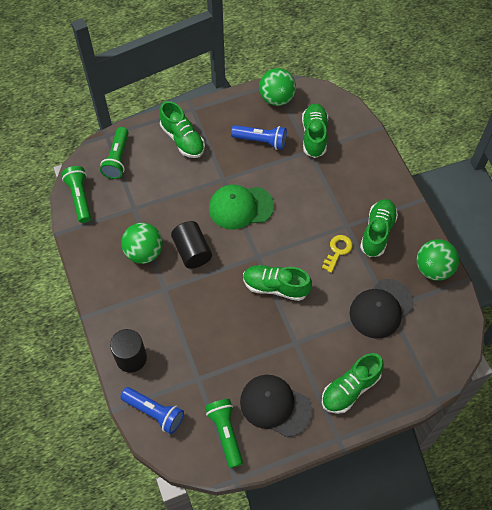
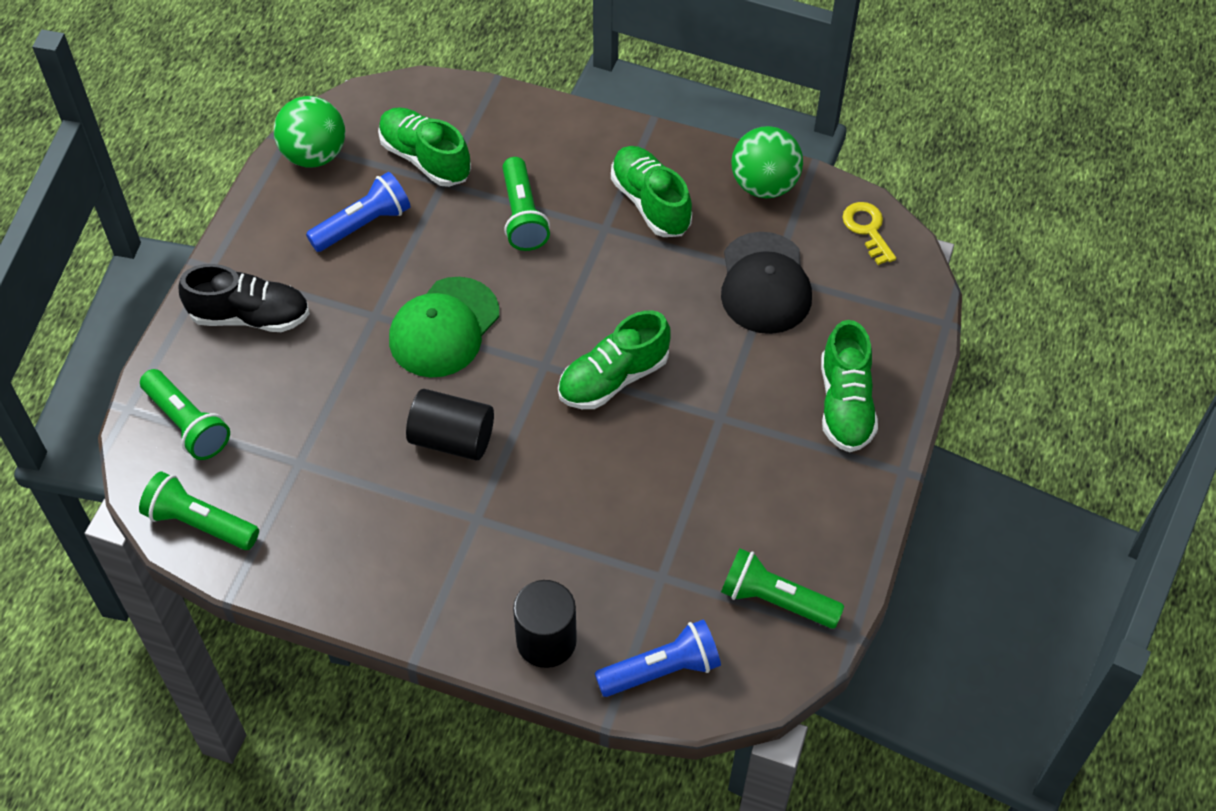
camera: 50 degrees left, 5 degrees down
green ball [121,223,163,264] -> none
green shoe [159,101,205,158] -> black shoe [179,264,310,332]
black cap [240,375,312,437] -> none
yellow key [322,235,352,273] -> yellow key moved to [842,202,896,265]
none -> green flashlight [503,157,550,251]

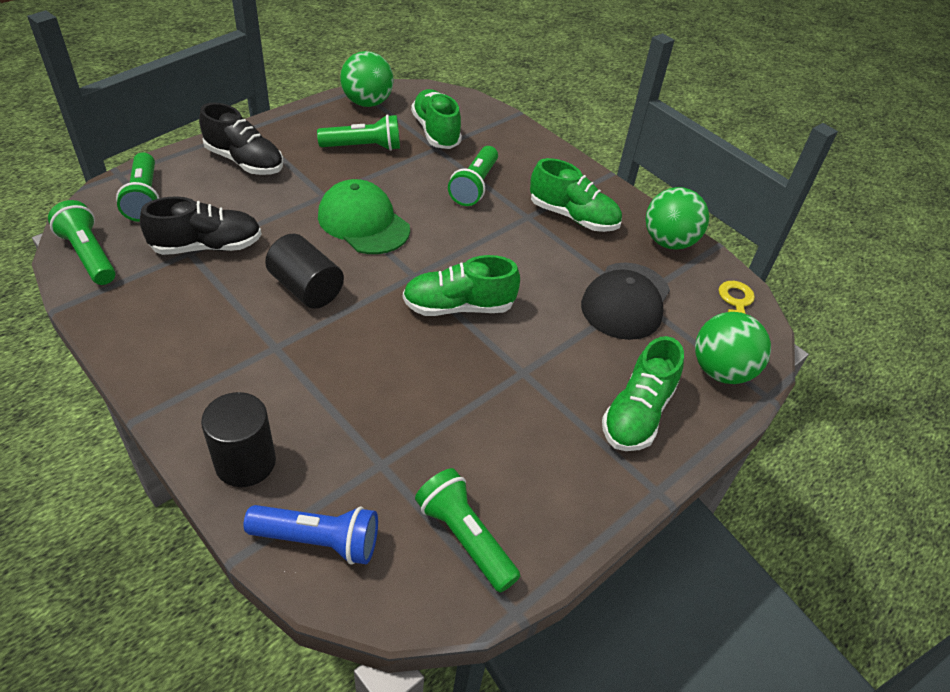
camera: 25 degrees right, 10 degrees down
blue flashlight [306,172,411,252] -> green flashlight [317,114,400,151]
green cap [389,277,499,377] -> green cap turned 75 degrees clockwise [318,179,410,254]
green shoe [611,146,692,237] -> green shoe turned 120 degrees clockwise [530,158,622,232]
none -> black shoe [140,196,262,255]
none -> green ball [695,312,771,384]

